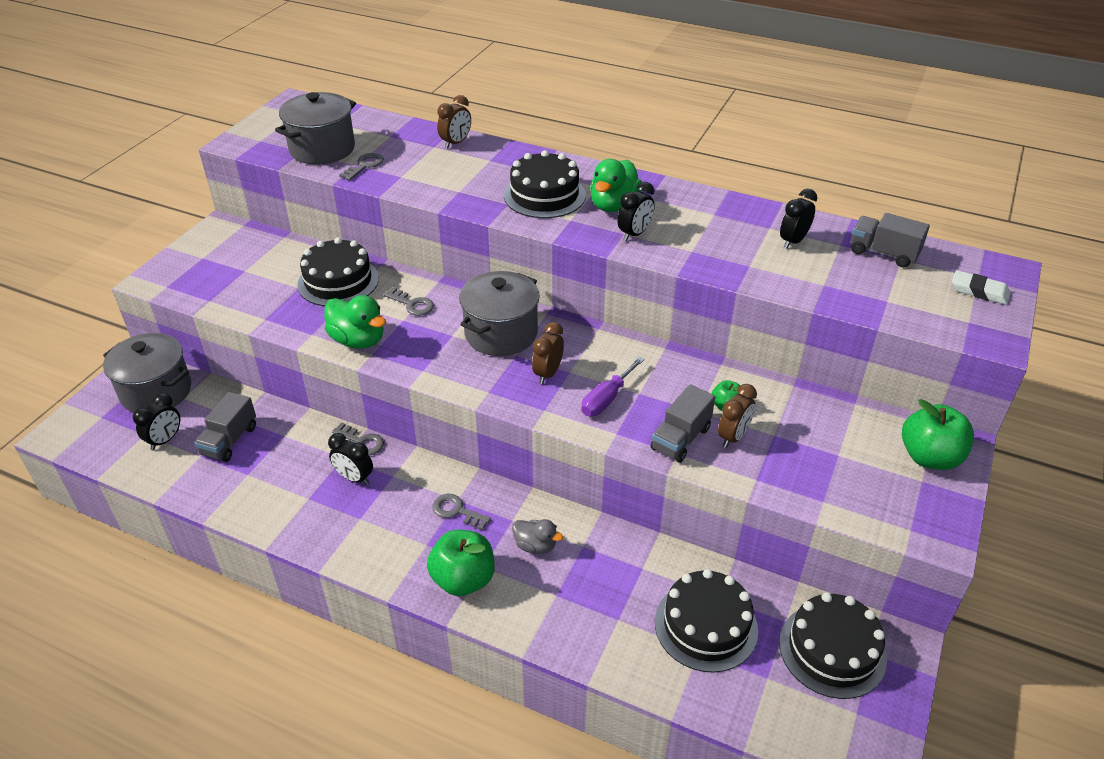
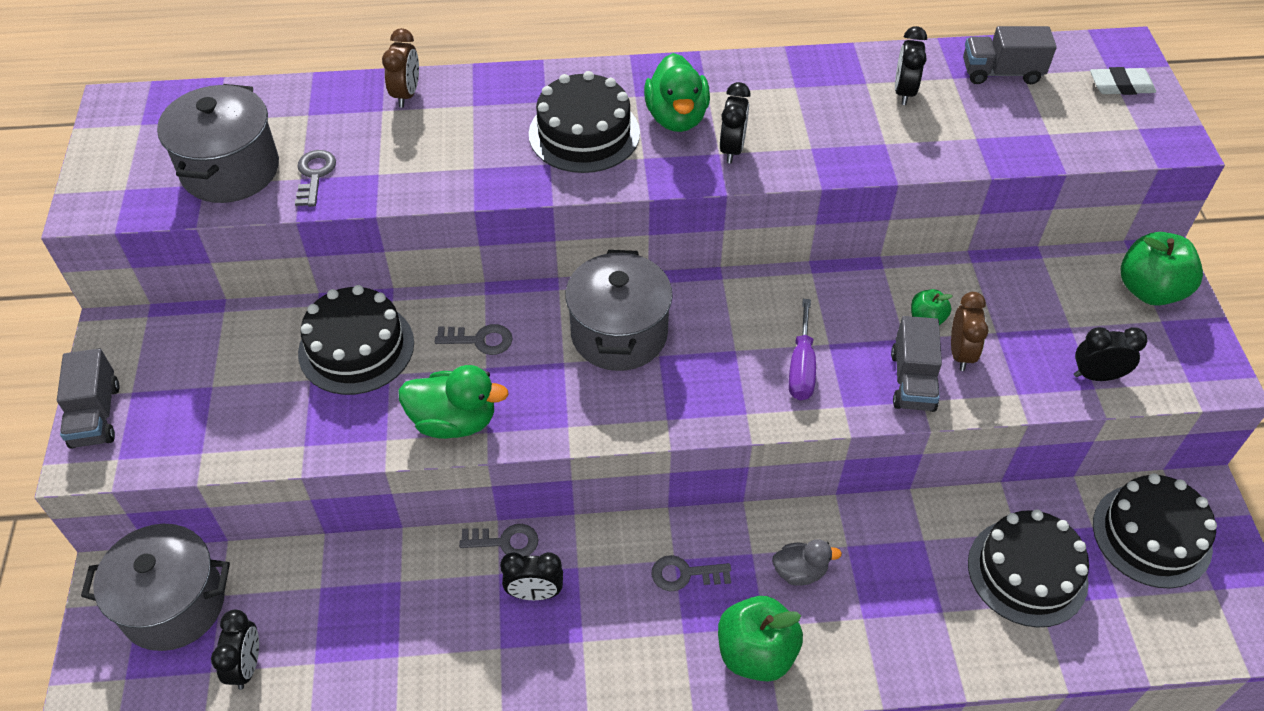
camera: 30 degrees left, 10 degrees up
grey truck [194,392,256,462] -> grey truck moved to [57,349,119,449]
brown clock [532,322,564,384] -> none
none -> black clock [1074,327,1147,381]

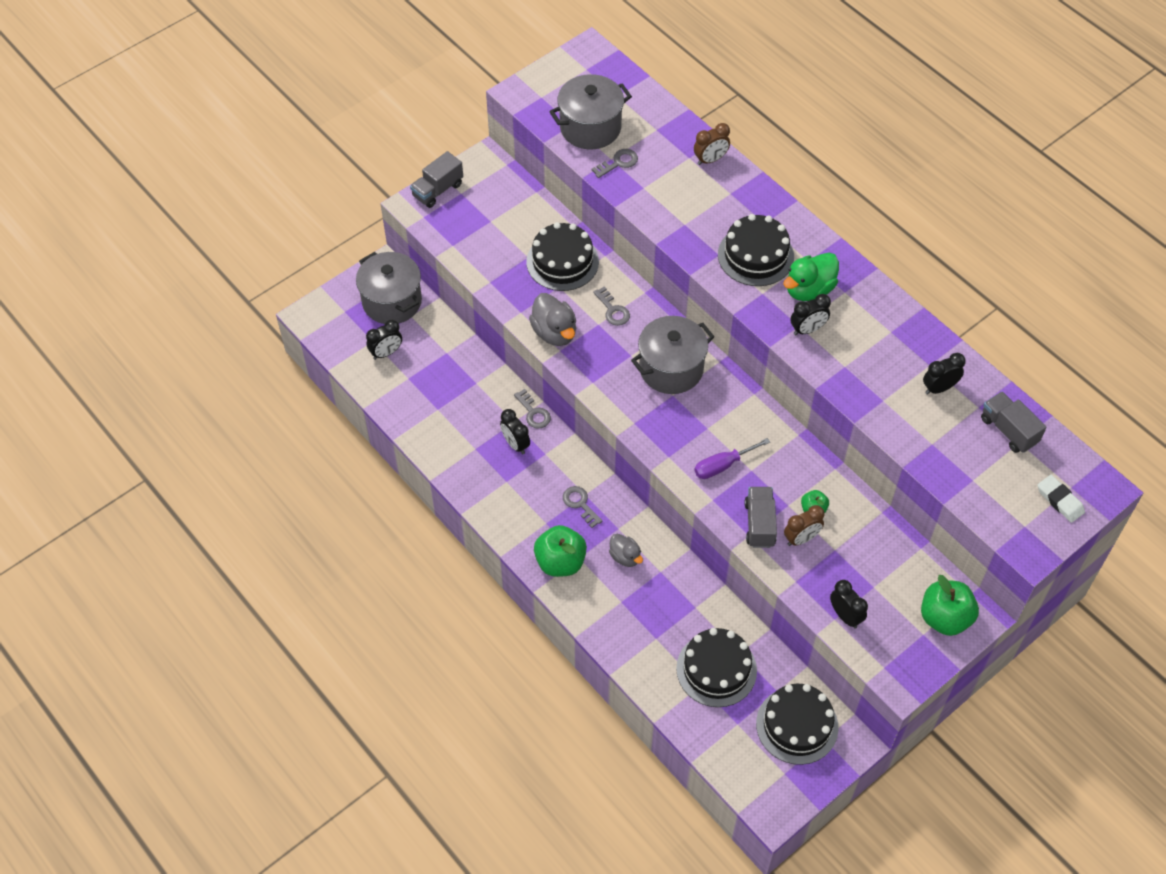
camera: 55 degrees right, 5 degrees up
green duck [398,365,509,439] -> grey duck [529,293,576,346]
grey truck [891,316,942,412] -> grey truck turned 120 degrees clockwise [745,487,777,548]

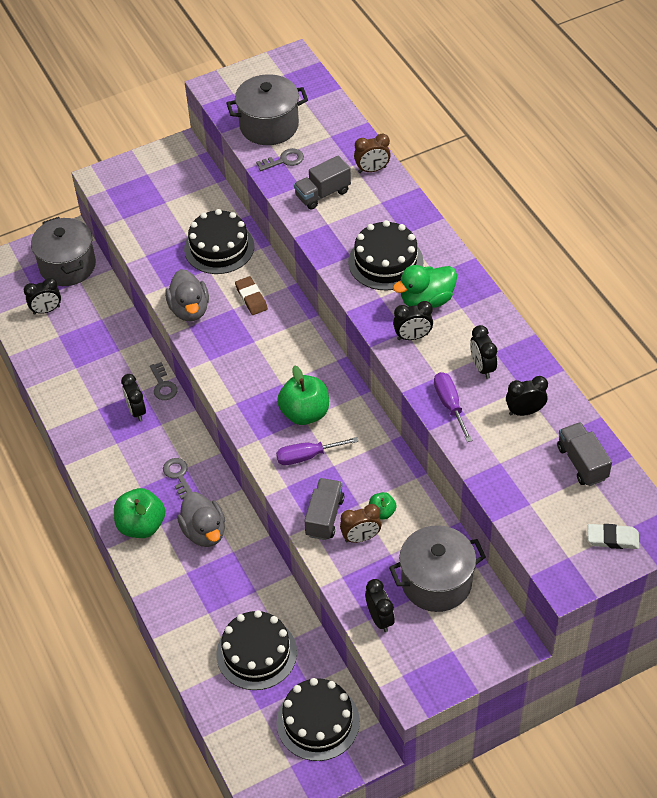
camera: 15 degrees right, 5 degrees down
grey truck [410,151,463,208] -> grey truck moved to [294,155,351,210]
grey key [593,286,630,326] -> brown eraser [235,276,268,315]
grey duck [609,534,643,567] -> grey duck [177,492,225,547], size x1.60
grey pot [631,316,715,394] -> grey pot moved to [389,525,486,612]
green apple [921,575,979,636] -> green apple moved to [277,365,329,425]
white eraser [1038,475,1085,523] -> white eraser turned 60 degrees counterclockwise [588,524,639,549]
none -> purple screwdriver [434,372,472,442]
none -> black clock [470,325,497,379]

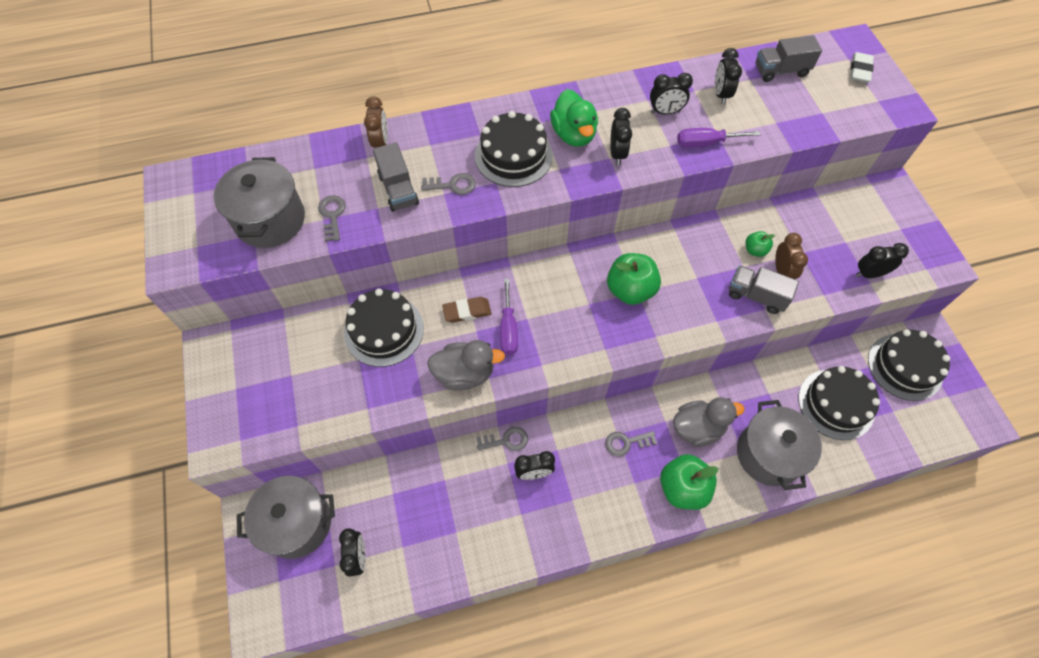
camera: 80 degrees left, 10 degrees up
purple screwdriver [276,437,358,465] -> purple screwdriver moved to [500,279,518,355]
grey pot [389,525,486,612] -> grey pot moved to [737,400,822,490]
none -> grey key [421,173,476,195]

